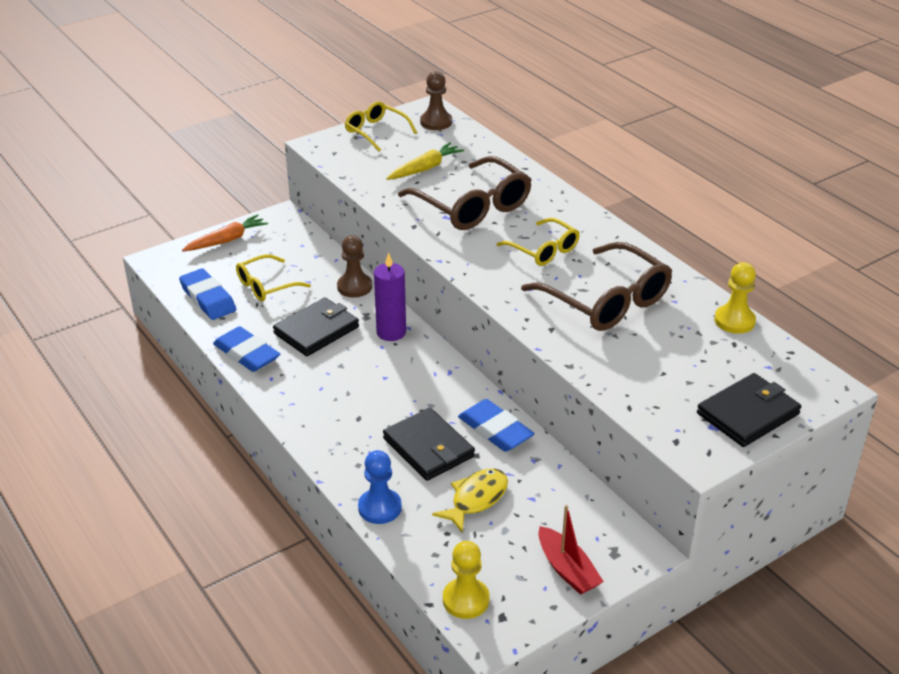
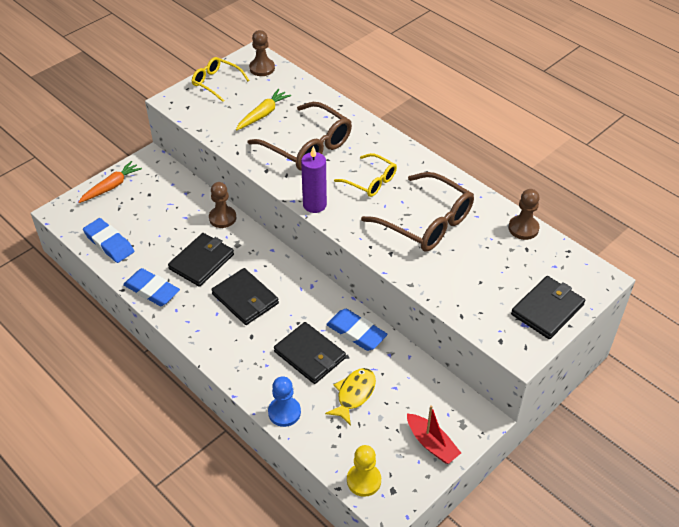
camera: 10 degrees left, 10 degrees up
yellow glasses [236,254,311,301] -> none
purple candle [374,252,406,341] -> purple candle moved to [301,146,327,213]
yellow pawn [714,262,756,334] -> brown pawn [508,189,540,240]
none -> black wallet [211,268,279,325]

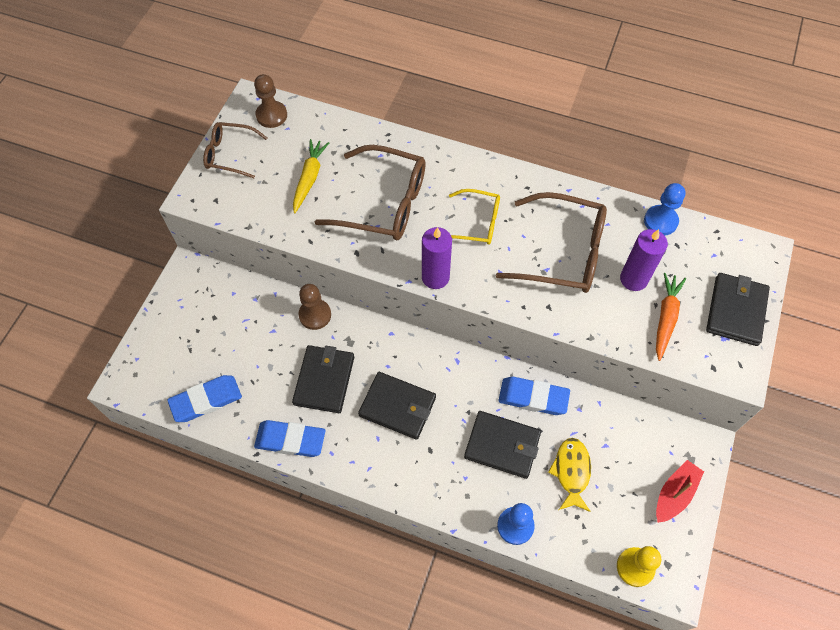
camera: 25 degrees left, 15 degrees up
orange carrot [78,161,142,203] -> orange carrot moved to [656,273,686,361]
blue eraser [83,218,134,263] -> blue eraser turned 45 degrees counterclockwise [167,375,242,422]
yellow glasses [192,57,250,102] -> brown glasses [203,122,267,178]
red boat [407,405,461,464] -> red boat turned 75 degrees counterclockwise [656,460,704,523]
brown pawn [508,189,540,240] -> blue pawn [644,183,686,235]
none -> purple candle [620,229,668,291]

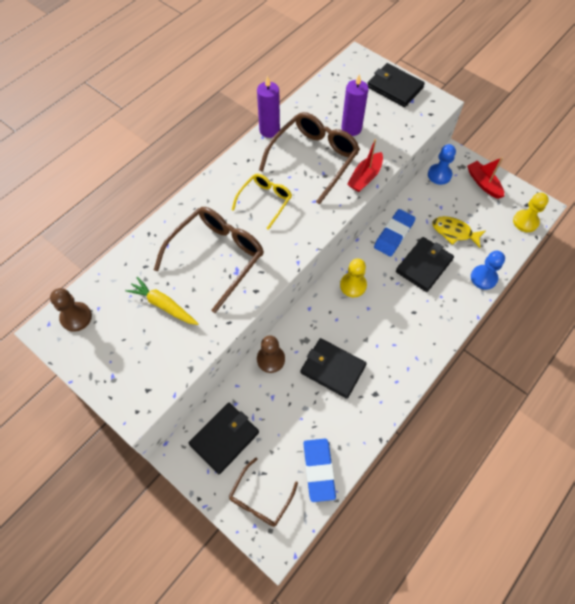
camera: 70 degrees left, 0 degrees up
brown glasses [203,122,267,178] -> brown glasses moved to [229,458,298,527]
blue eraser [254,420,325,457] -> none
black wallet [358,372,436,440] -> black wallet moved to [188,403,259,474]
purple candle [422,227,452,289] -> purple candle moved to [257,76,280,138]
blue pawn [644,183,686,235] -> blue pawn moved to [428,144,456,185]
orange carrot [656,273,686,361] -> none
none -> yellow pawn [340,258,367,297]
none -> red boat [347,139,383,192]

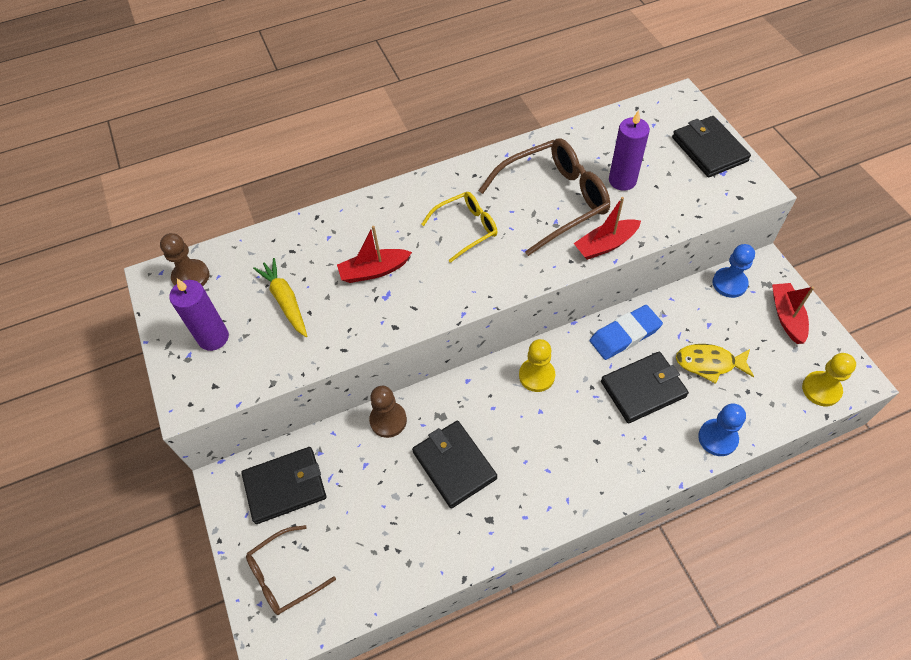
camera: 30 degrees right, 5 degrees down
brown glasses [154,207,264,313] -> red boat [337,226,412,283]
purple candle [257,76,280,138] -> purple candle moved to [169,279,229,351]
blue eraser [303,439,336,502] -> none
yellow fish [432,216,486,248] -> yellow fish turned 45 degrees counterclockwise [676,344,754,384]

